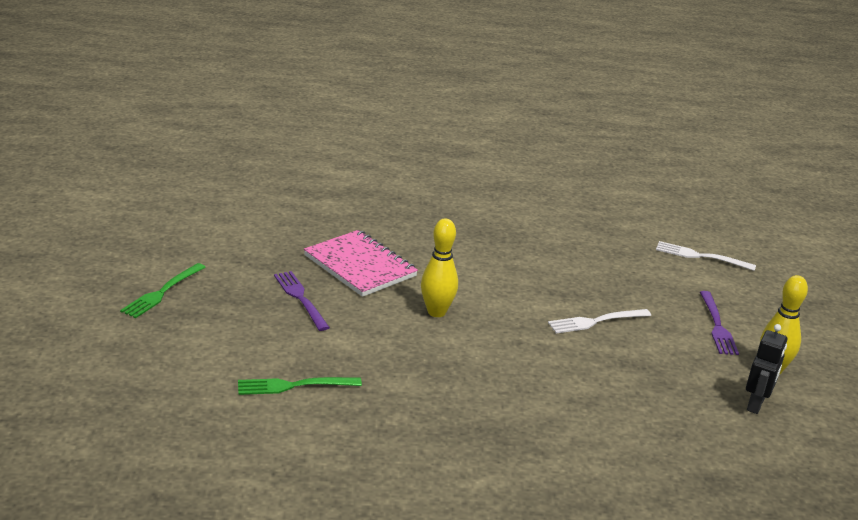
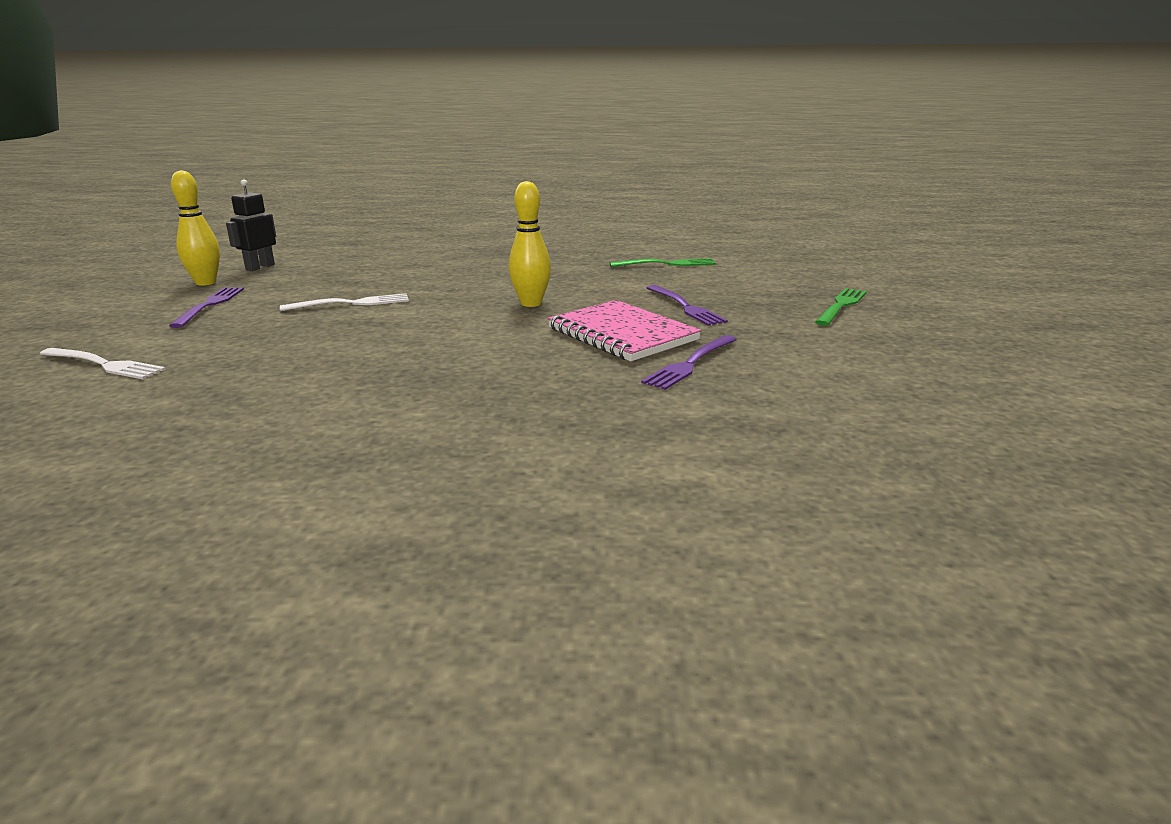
camera: 175 degrees left, 5 degrees down
none -> purple fork [641,335,737,390]

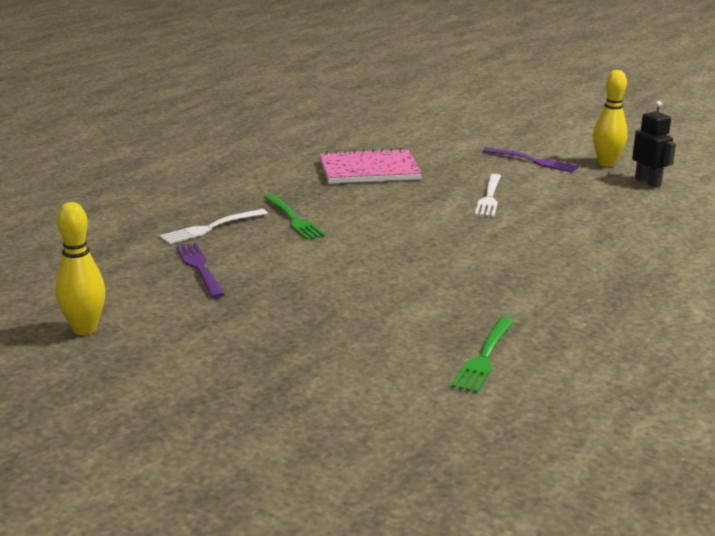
camera: 120 degrees right, 0 degrees up
white fork [40,348,166,379] -> white fork moved to [159,209,268,244]
yellow bowling pin [509,181,551,307] -> yellow bowling pin moved to [55,202,105,335]
pink notebook [547,300,702,361] -> pink notebook moved to [319,148,422,184]
purple fork [647,285,728,326] -> none
green fork [815,288,867,326] -> green fork moved to [263,194,326,240]

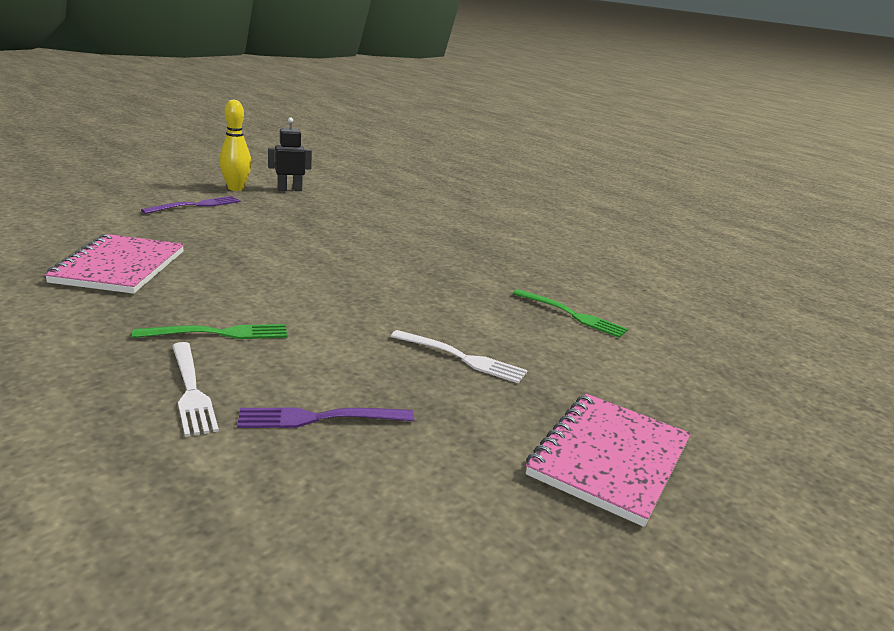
camera: 80 degrees left, 0 degrees up
yellow bowling pin [55,202,105,335] -> none
white fork [474,174,501,217] -> white fork moved to [391,330,528,384]
none -> pink notebook [526,394,691,527]

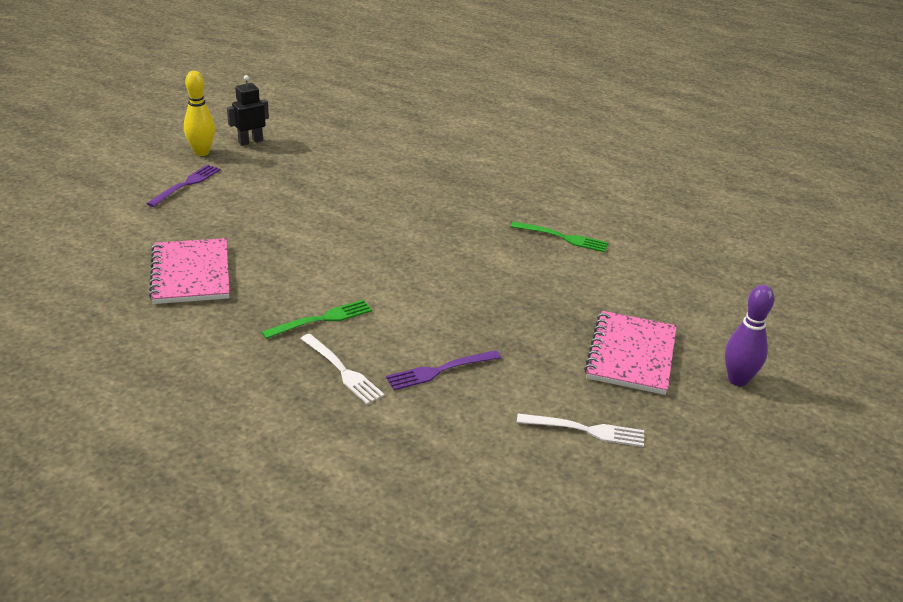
camera: 15 degrees left, 10 degrees up
white fork [391,330,528,384] -> white fork moved to [517,413,644,447]
none -> purple bowling pin [725,285,774,386]

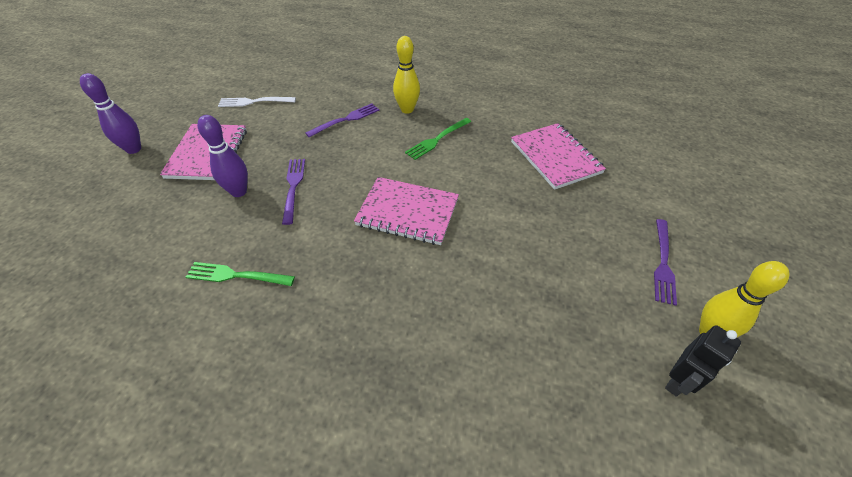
camera: 170 degrees right, 15 degrees up
white fork [301,334,384,404] -> yellow bowling pin [393,36,420,114]
none -> purple bowling pin [197,115,248,197]
none -> purple fork [282,159,305,225]
none -> pink notebook [354,177,459,245]

